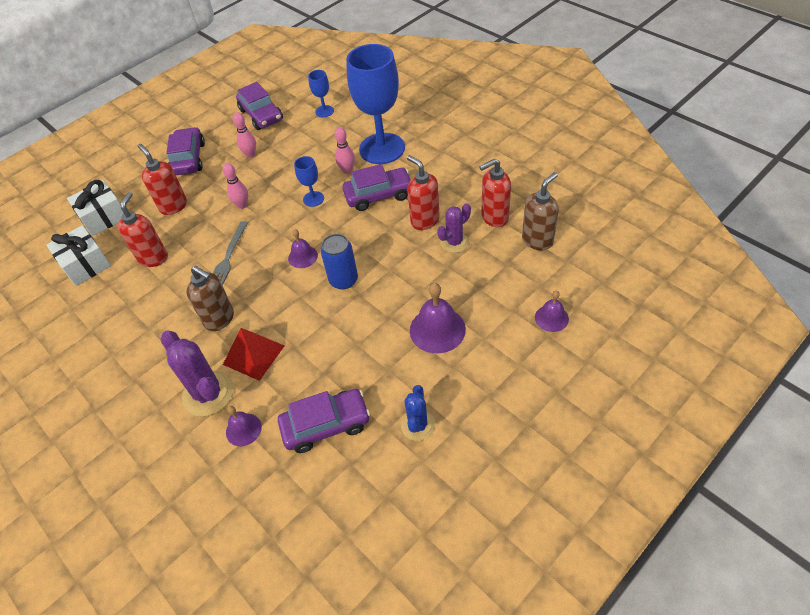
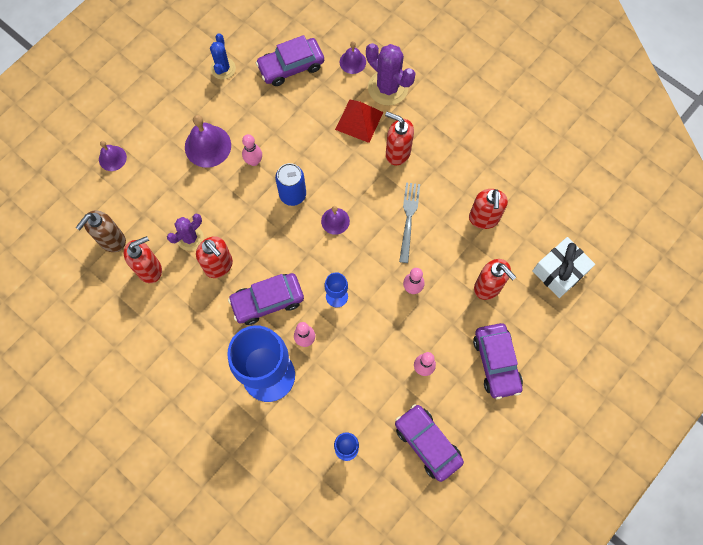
camera: 170 degrees right, 20 degrees up
white gift [47,225,111,286] -> none
brown soap dispenser [186,266,234,331] -> red soap dispenser [385,112,414,165]
none -> pink bowling pin [242,134,262,166]

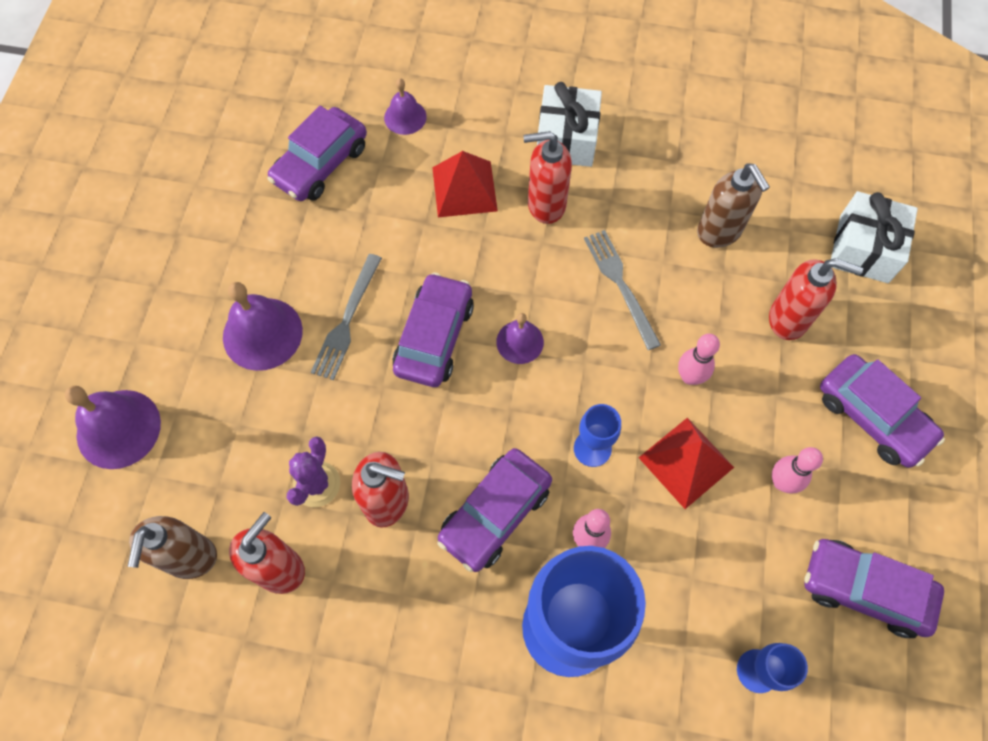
camera: 30 degrees left, 5 degrees down
purple bell [99,141,127,171] -> purple bell [65,386,161,469], size x1.68
blue cactus [210,33,236,80] -> none
pink bowling pin [242,134,262,166] -> grey fork [311,254,382,380]
blue can [275,163,306,206] -> purple car [392,273,474,387]
purple cactus [366,43,416,106] -> none
red soap dispenser [469,189,508,229] -> brown soap dispenser [697,163,770,248]
none -> white gift [537,82,602,167]
none -> red pyramid [639,418,734,509]

